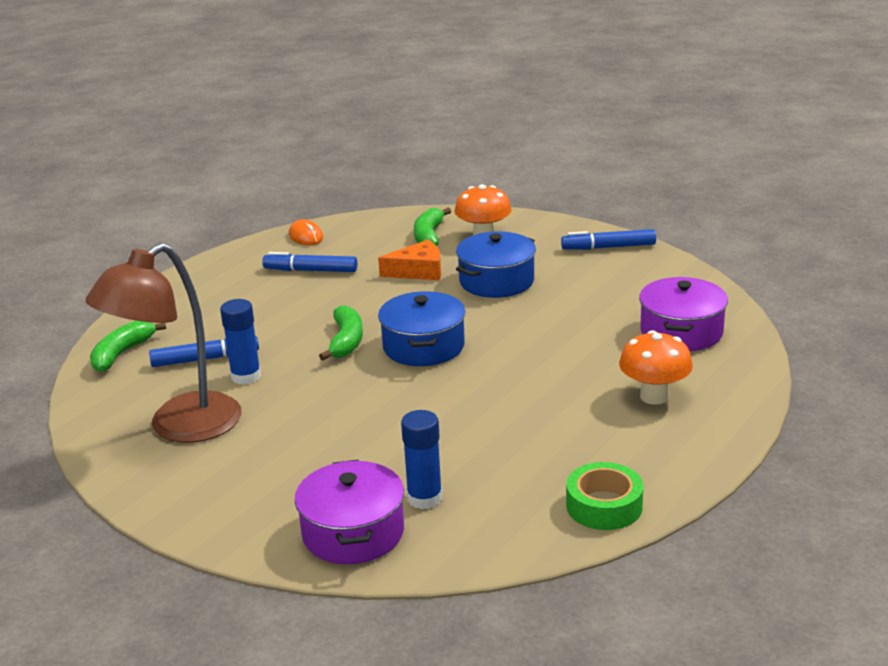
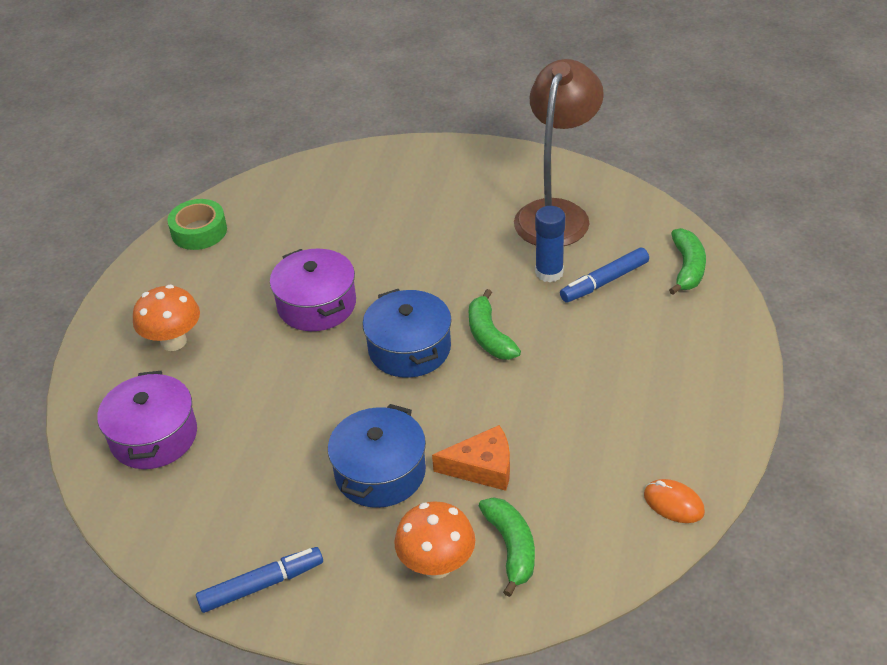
camera: 160 degrees right, 15 degrees up
blue marker [262,252,357,272] -> none
purple pot [295,460,404,564] -> purple pot moved to [270,249,356,331]
orange cheese [378,240,441,280] -> orange cheese turned 150 degrees counterclockwise [432,425,510,491]
blue glue stick [401,410,442,509] -> none

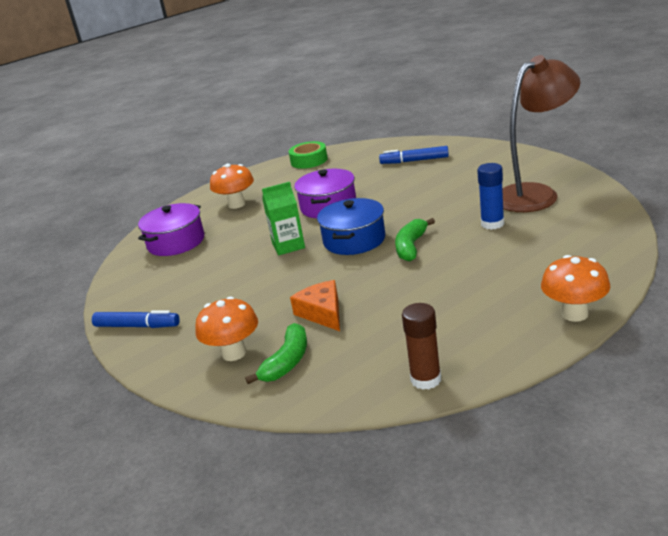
camera: 40 degrees right, 15 degrees down
blue pot [328,404,426,508] -> none
orange cheese [432,425,510,491] -> orange cheese turned 150 degrees counterclockwise [290,280,340,331]
blue marker [560,248,649,302] -> blue marker moved to [379,146,449,164]
orange mouse [644,479,705,523] -> brown glue stick [402,303,441,390]
green banana [669,228,706,295] -> none
none -> green carton [262,182,305,255]
none -> orange mushroom [541,255,610,322]

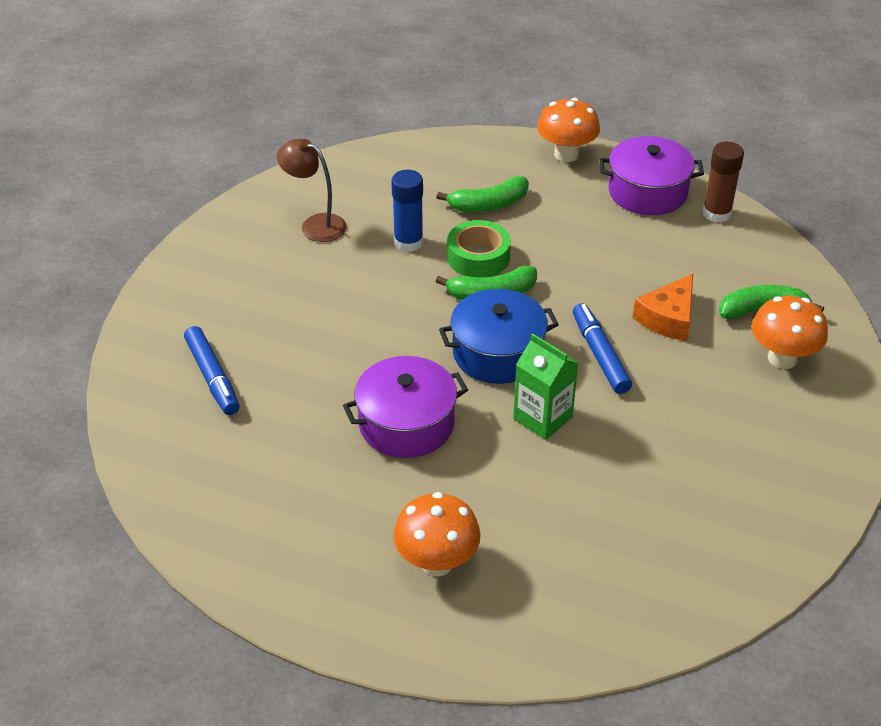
camera: 125 degrees left, 15 degrees up
blue marker [92,310,180,328] -> blue marker moved to [573,303,632,394]
purple pot [138,203,204,256] -> purple pot moved to [599,136,704,215]
green tape [289,141,328,169] -> green tape moved to [447,220,511,277]
brown lamp [502,55,580,212] -> brown lamp [277,139,347,242], size x0.55
none -> green banana [436,176,529,212]

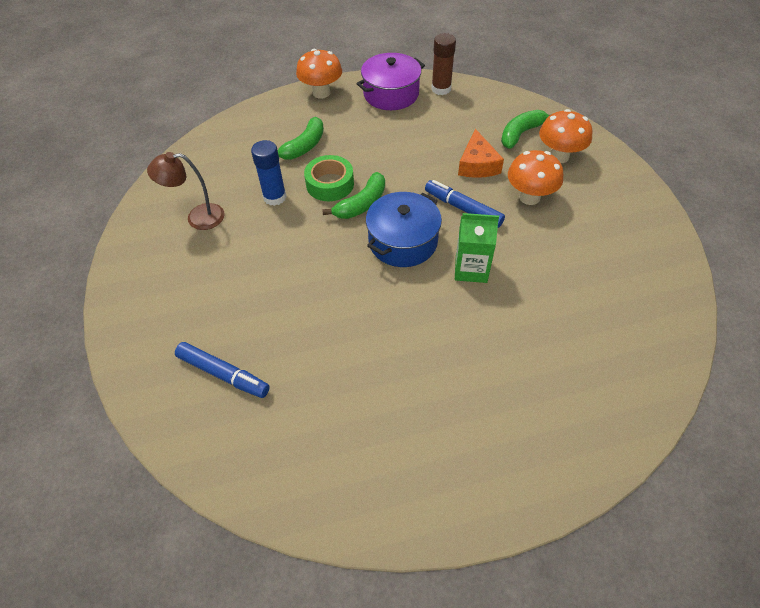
camera: 35 degrees left, 10 degrees up
purple pot [343,356,468,458] -> none
orange mushroom [393,492,481,576] -> orange mushroom moved to [508,150,563,205]

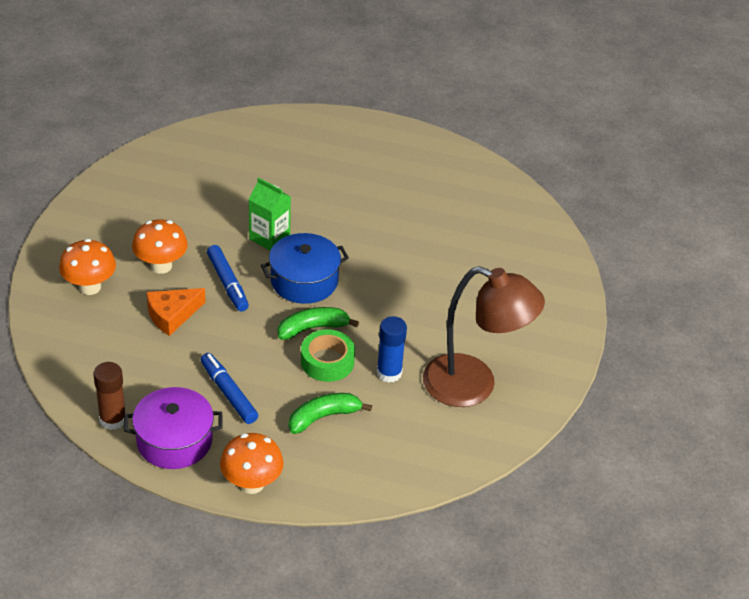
camera: 155 degrees left, 10 degrees down
brown lamp [147,152,225,230] -> brown lamp [423,266,545,407], size x1.83
blue marker [175,342,270,398] -> blue marker moved to [201,353,259,424]
orange cheese [458,129,504,178] -> orange cheese turned 150 degrees counterclockwise [146,288,206,336]
green banana [501,110,550,149] -> none

